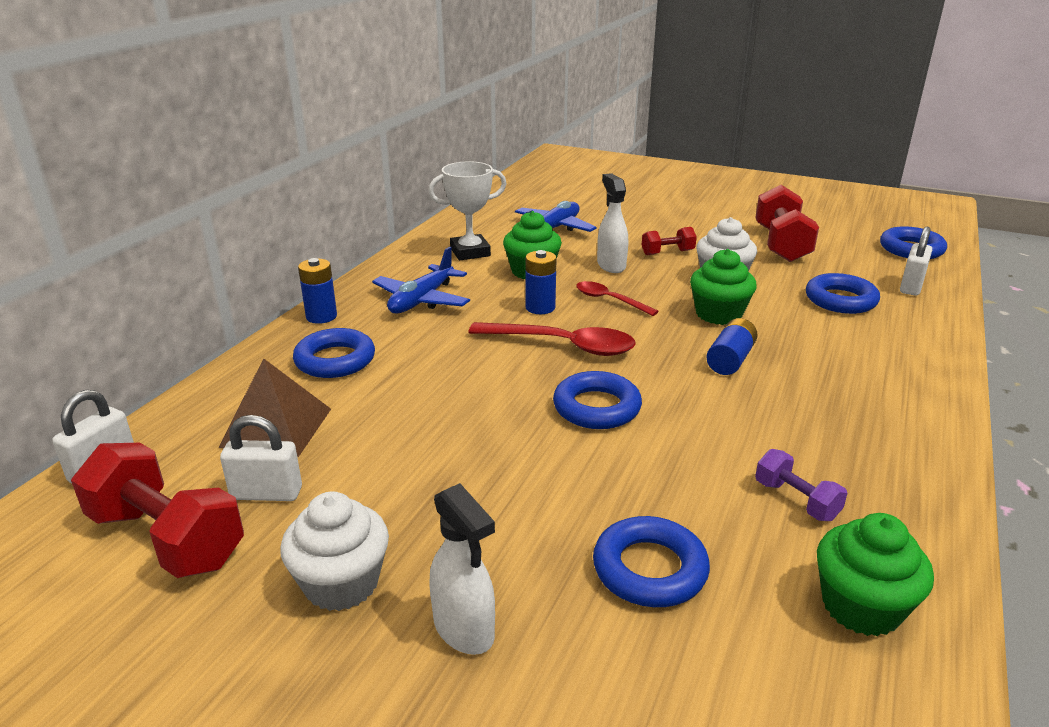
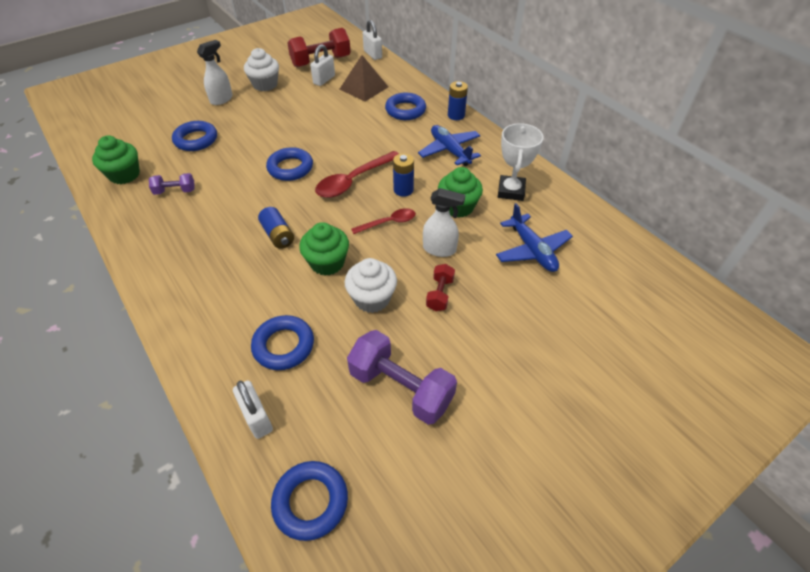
camera: 120 degrees right, 20 degrees up
white spray bottle [429,483,495,655] -> white spray bottle turned 135 degrees clockwise [197,40,233,105]
red dumbbell [755,185,819,262] -> purple dumbbell [347,330,457,425]

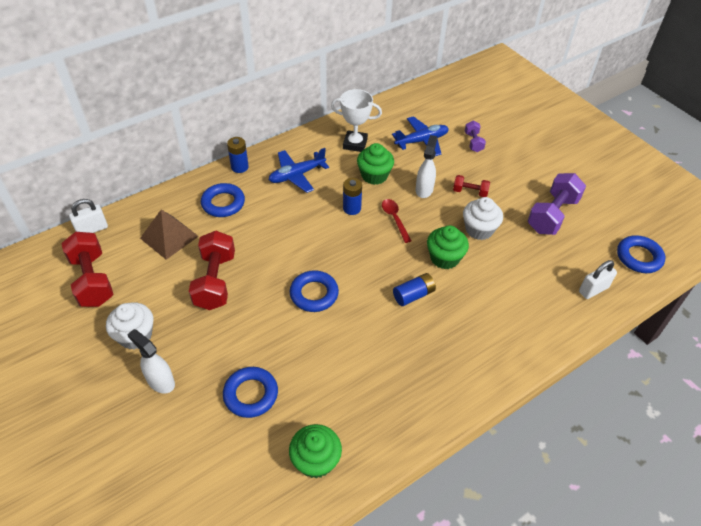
camera: 90 degrees left, 0 degrees up
purple dumbbell [149,173,195,195] -> purple dumbbell moved to [465,121,486,152]
blue ring [251,315,314,370] -> none
white padlock [310,44,335,86] -> none
red spoon [315,151,399,198] -> none
none -> red dumbbell [189,231,235,310]

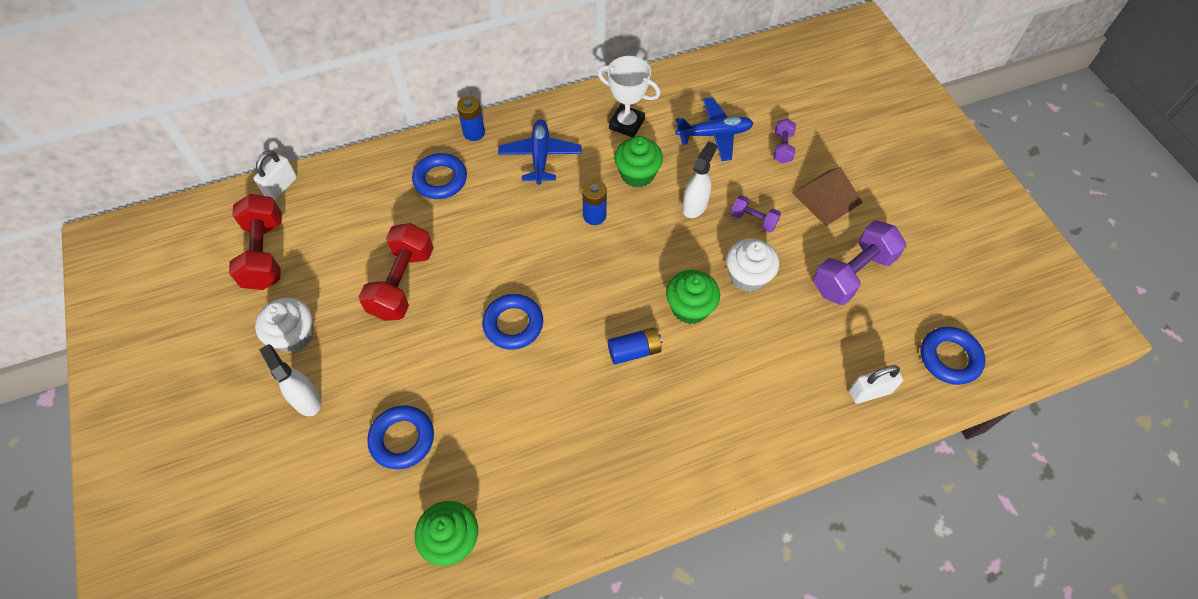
camera: 15 degrees right, 10 degrees up
white padlock [69,199,108,233] -> white padlock turned 45 degrees counterclockwise [254,150,297,200]
brown pyramid [140,210,199,260] -> brown pyramid moved to [792,167,863,226]
blue plane [269,148,329,193] -> blue plane turned 105 degrees clockwise [498,119,582,185]
red spoon [382,199,411,243] -> none
red dumbbell [453,175,490,197] -> purple dumbbell [731,195,781,232]

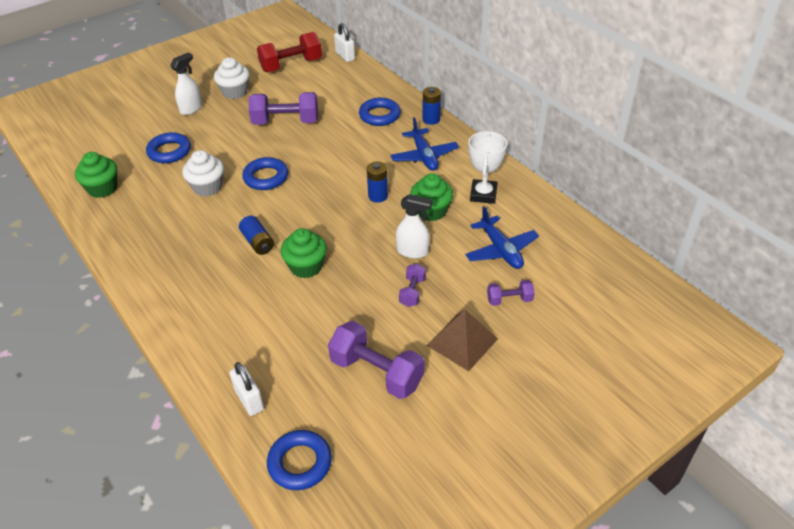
camera: 75 degrees right, 15 degrees down
white padlock [254,150,297,200] -> white padlock turned 45 degrees clockwise [334,23,355,62]
red dumbbell [359,223,434,321] -> purple dumbbell [249,92,318,125]
blue plane [498,119,582,185] -> blue plane turned 90 degrees clockwise [390,117,459,171]
white cupcake [726,239,779,292] -> white cupcake moved to [182,150,224,197]

